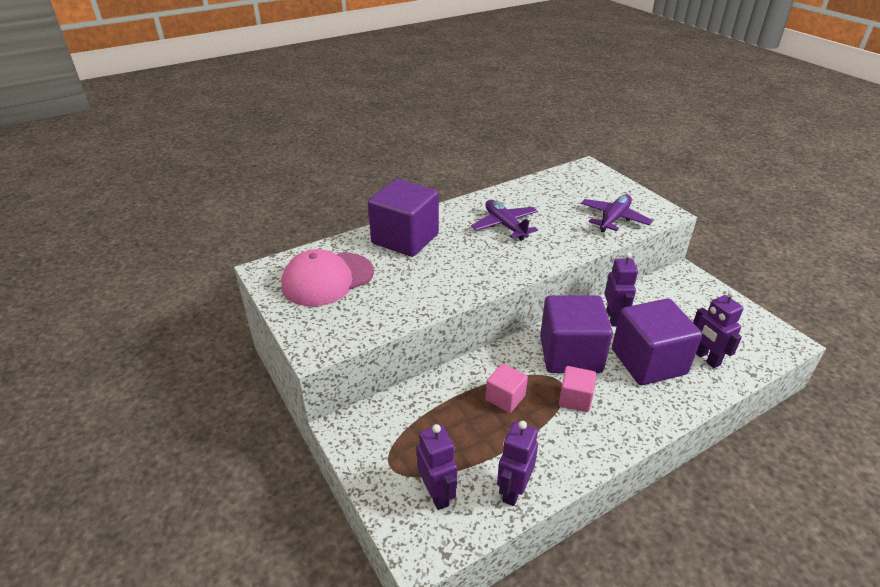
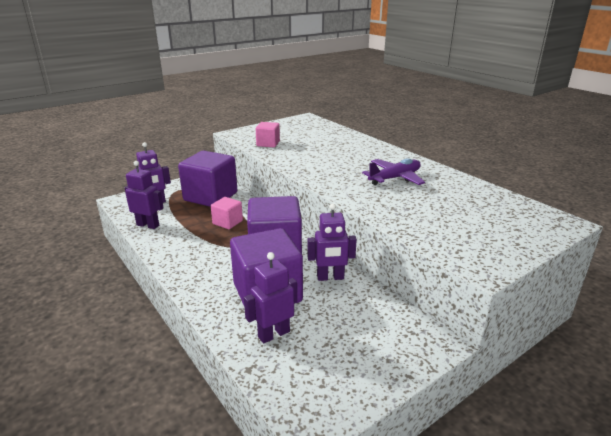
camera: 85 degrees right, 10 degrees down
pink cap [281,249,374,306] -> none
purple cube [368,179,439,257] -> purple cube moved to [178,151,237,207]
pink cube [559,366,596,412] -> pink cube moved to [256,122,280,147]
purple plane [581,194,653,233] -> none

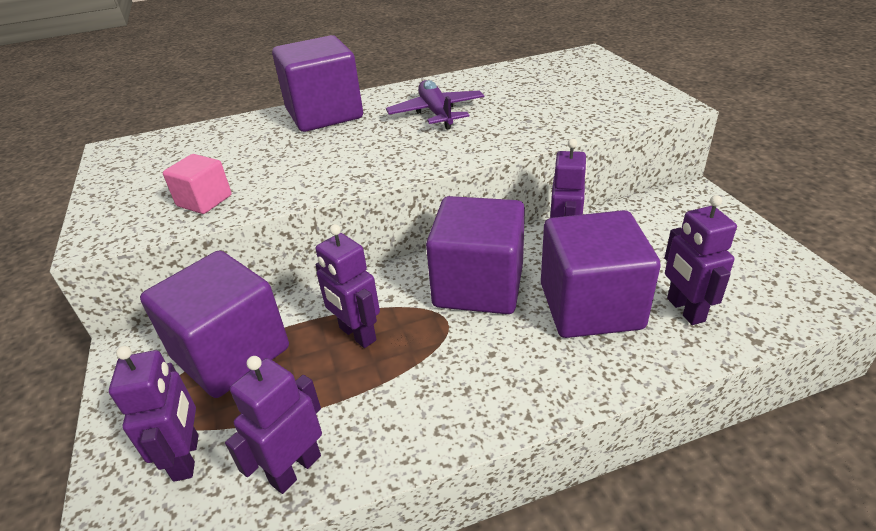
camera: 70 degrees left, 10 degrees up
pink cube [211,197,243,229] -> purple robot [315,224,380,348]
none -> purple cube [272,35,363,132]

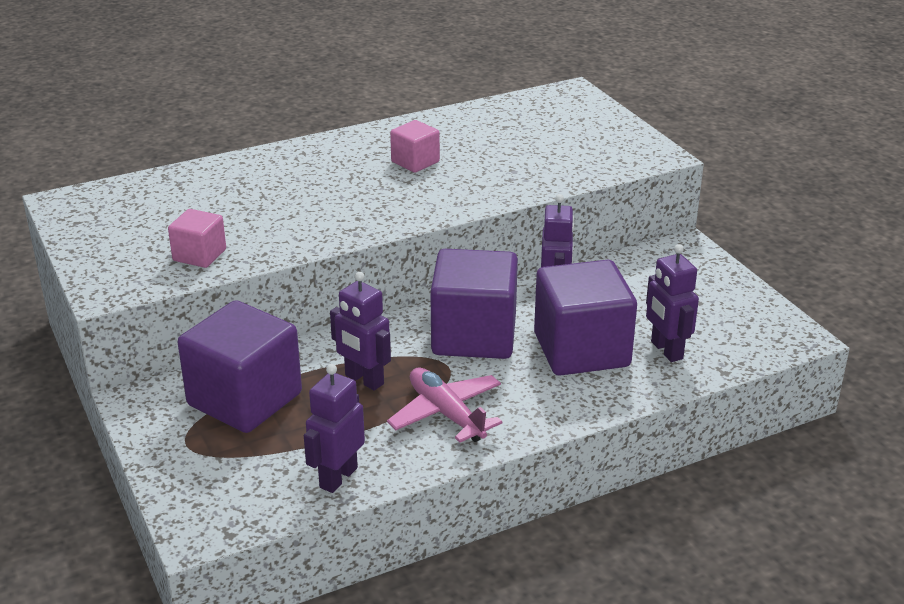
camera: 10 degrees left, 5 degrees down
purple robot [109,346,198,482] -> none
purple cube [272,35,363,132] -> none
purple plane [386,80,484,130] -> pink cube [390,120,440,173]
none -> pink plane [387,368,503,443]

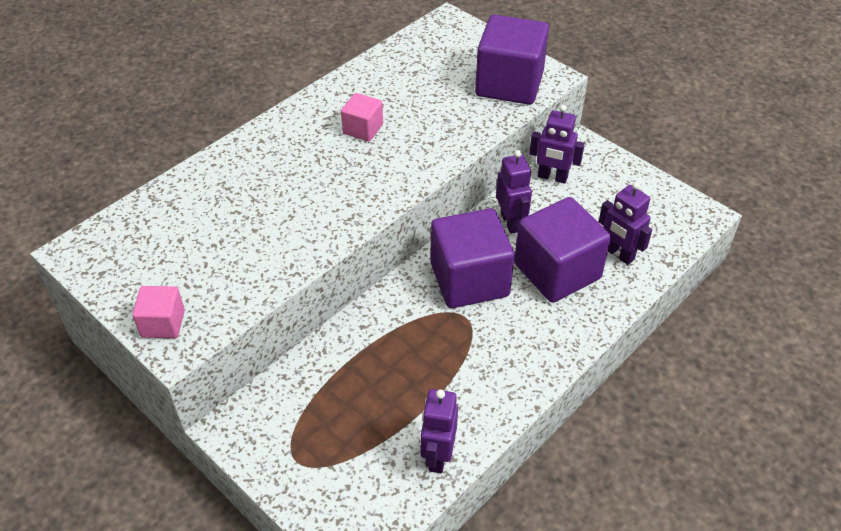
camera: 20 degrees left, 15 degrees up
pink cube [168,209,226,268] -> pink cube moved to [132,286,185,338]
purple cube [177,300,302,433] -> purple cube moved to [475,15,549,105]
purple robot [330,272,391,391] -> purple robot moved to [529,105,585,184]
pink plane [387,368,503,443] -> none

